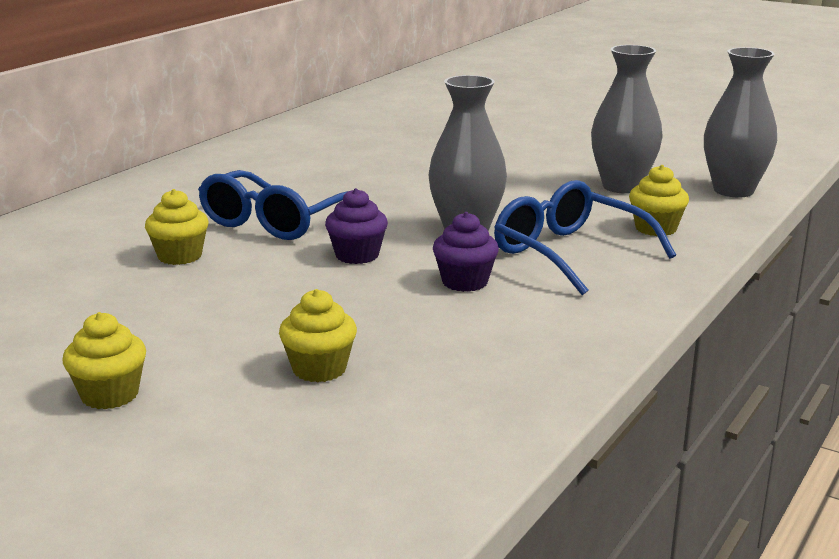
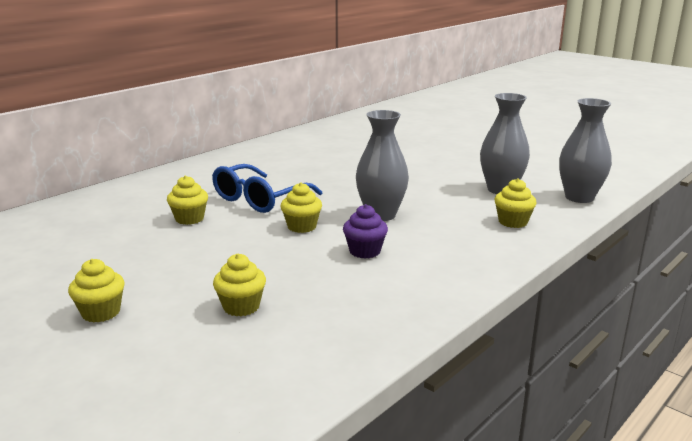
camera: 10 degrees right, 0 degrees up
purple cupcake [325,188,388,264] -> yellow cupcake [281,183,322,233]
blue glasses [494,180,676,295] -> none

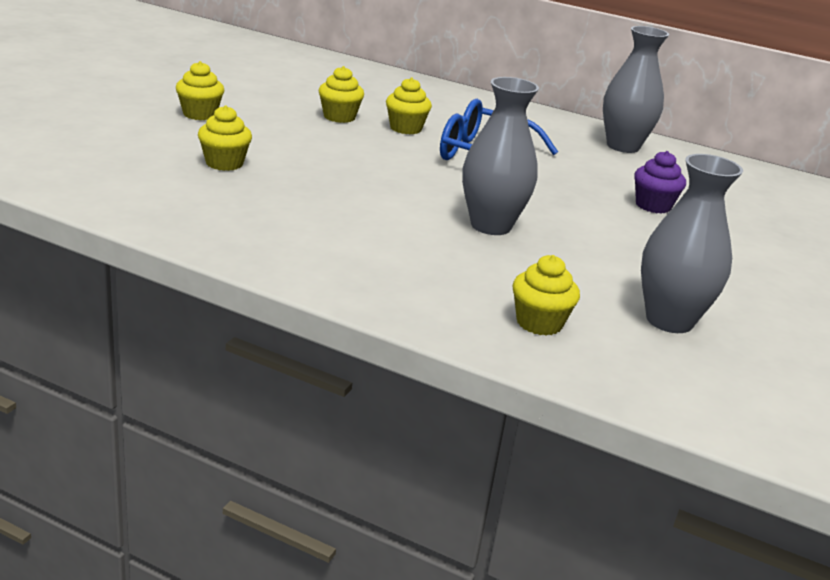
camera: 70 degrees right, 5 degrees up
yellow cupcake [281,183,322,233] -> yellow cupcake moved to [318,66,364,123]
purple cupcake [343,204,388,259] -> purple cupcake moved to [634,151,686,214]
grey vase [559,98,612,203] -> grey vase moved to [603,26,669,153]

